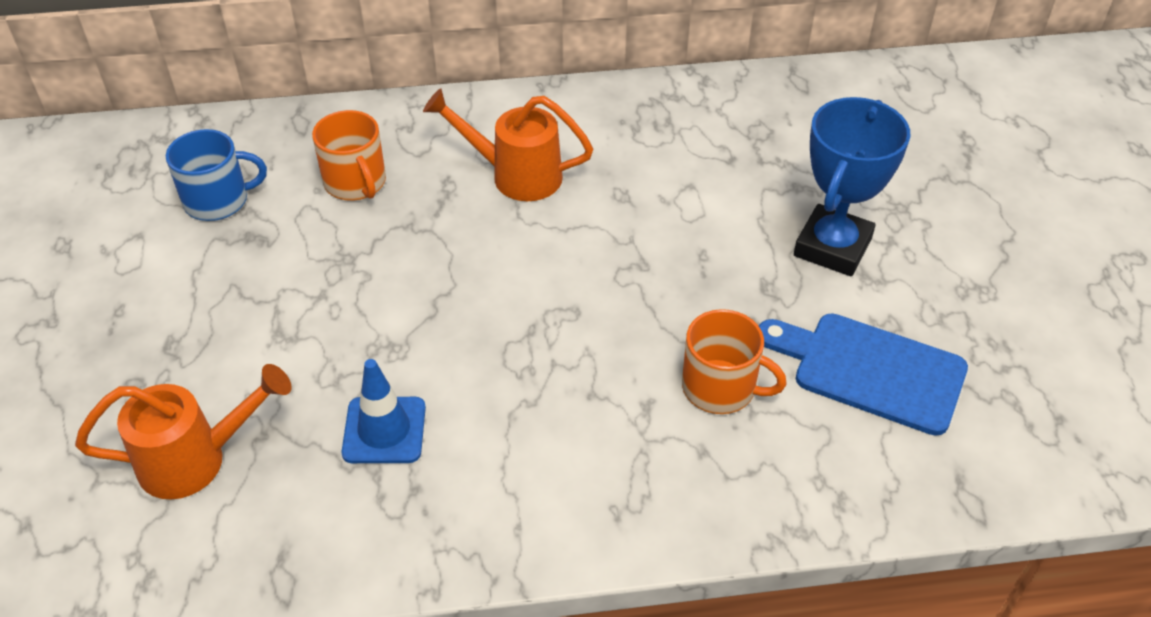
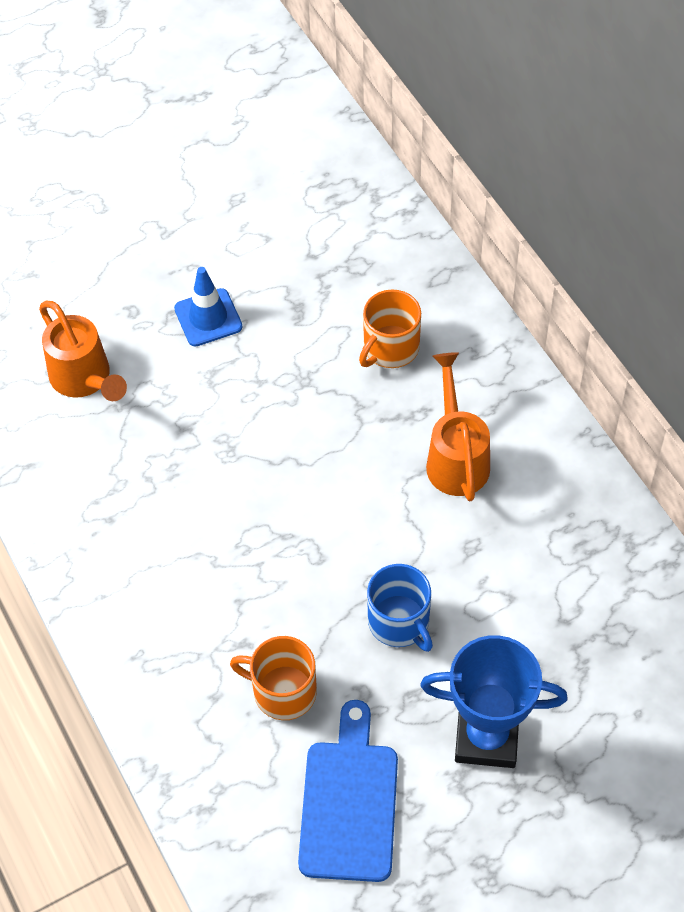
camera: 70 degrees right, 10 degrees up
blue mug [166,129,267,221] -> blue mug moved to [367,564,433,652]
blue traffic cone [341,359,426,463] -> blue traffic cone moved to [174,267,243,347]
orange mug [682,309,787,414] -> orange mug turned 105 degrees clockwise [230,636,317,720]

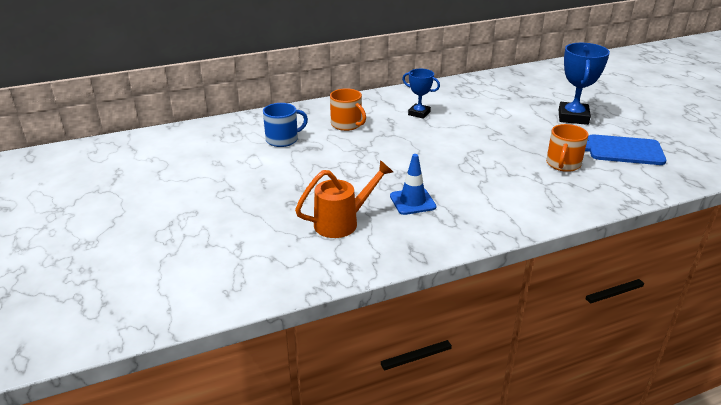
camera: 85 degrees left, 25 degrees down
blue traffic cone [174,267,243,347] -> blue traffic cone moved to [390,154,436,215]
blue mug [367,564,433,652] -> blue mug moved to [263,103,308,147]
orange watering can [426,352,490,501] -> blue trophy [402,69,440,119]

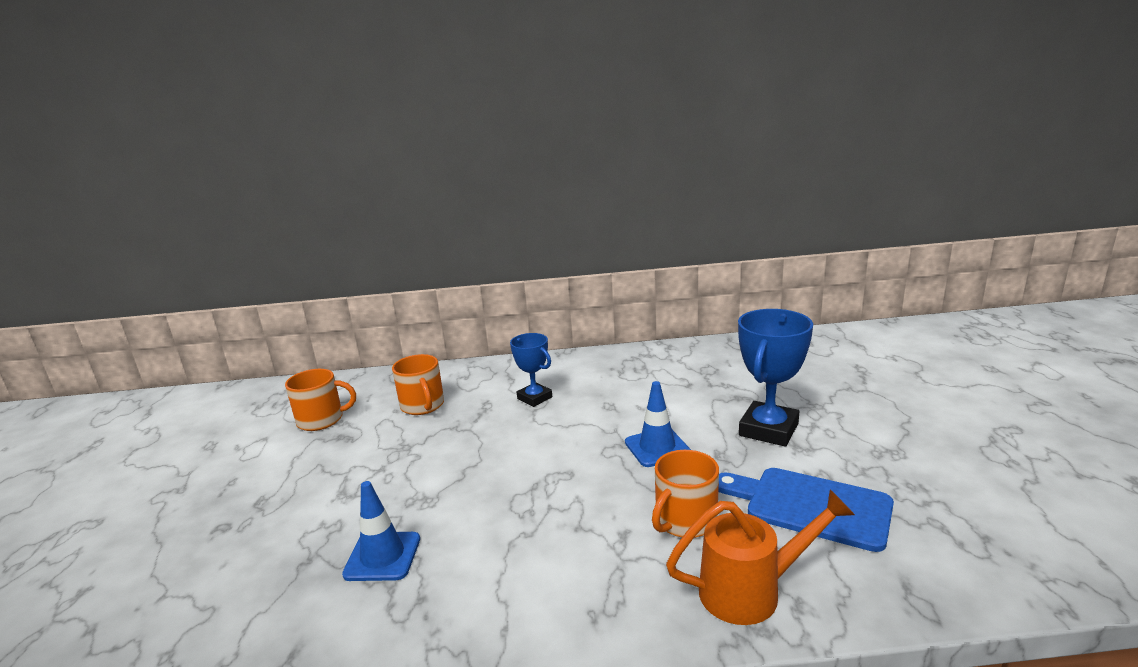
camera: 20 degrees right, 10 degrees down
blue mug [263,103,308,147] -> orange mug [285,369,356,431]
orange watering can [295,160,393,238] -> orange watering can moved to [666,489,855,625]
none -> blue traffic cone [625,381,691,467]

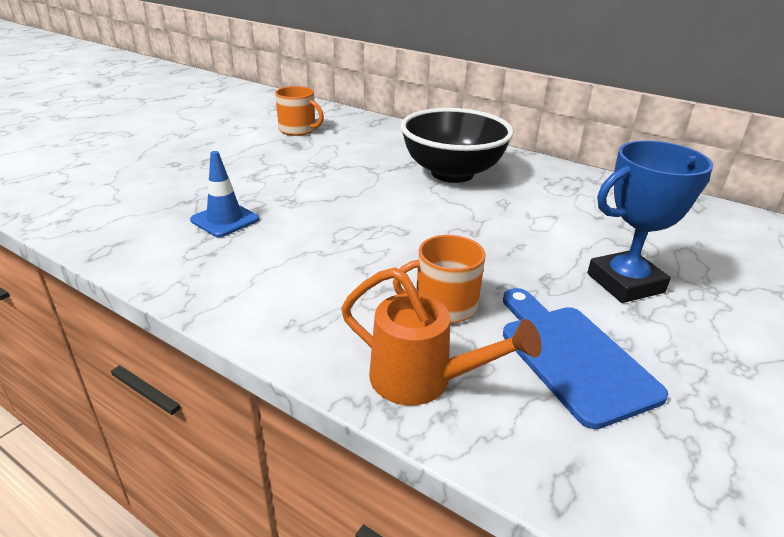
camera: 35 degrees right, 10 degrees up
orange mug [392,354,444,415] -> none
blue trophy [510,333,552,407] -> black bowl [401,108,514,183]
blue traffic cone [625,381,691,467] -> none

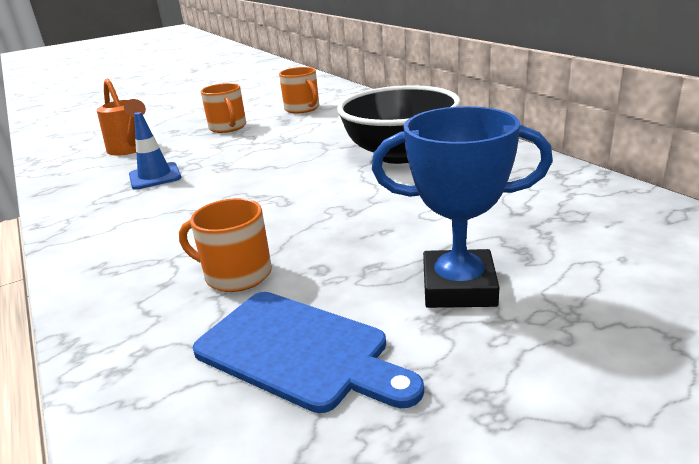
camera: 30 degrees right, 5 degrees down
orange watering can [341,267,542,406] -> orange watering can moved to [97,79,146,156]
blue cutting board [503,288,668,429] -> blue cutting board turned 120 degrees clockwise [192,292,424,413]
none -> orange mug [201,83,246,133]

